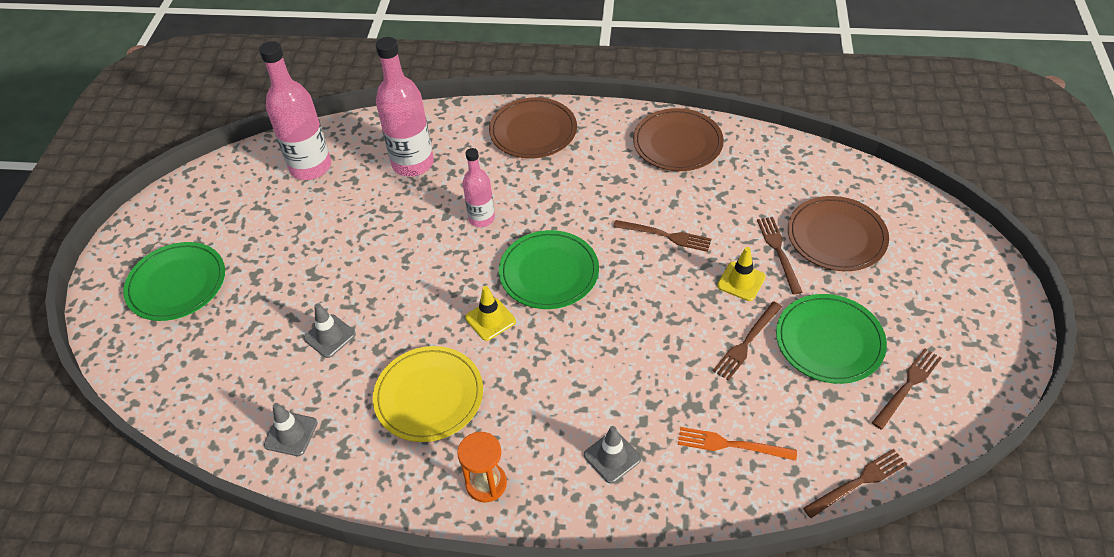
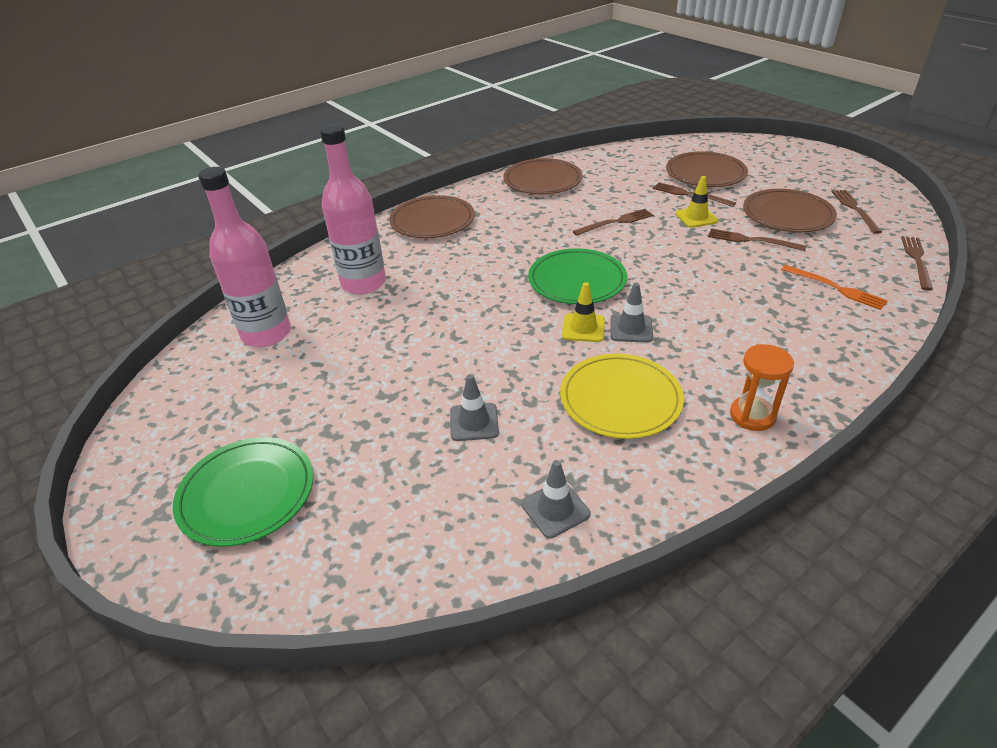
camera: 45 degrees left, 10 degrees down
pink bottle [463,148,495,227] -> none
grey traffic cone [584,426,641,484] -> grey traffic cone moved to [610,283,653,343]
orange fork [678,427,797,461] -> orange fork turned 105 degrees counterclockwise [781,265,888,310]
brown fork [713,301,782,381] -> brown fork turned 120 degrees clockwise [708,228,806,251]
green plate [776,294,887,384] -> brown plate [743,189,837,232]

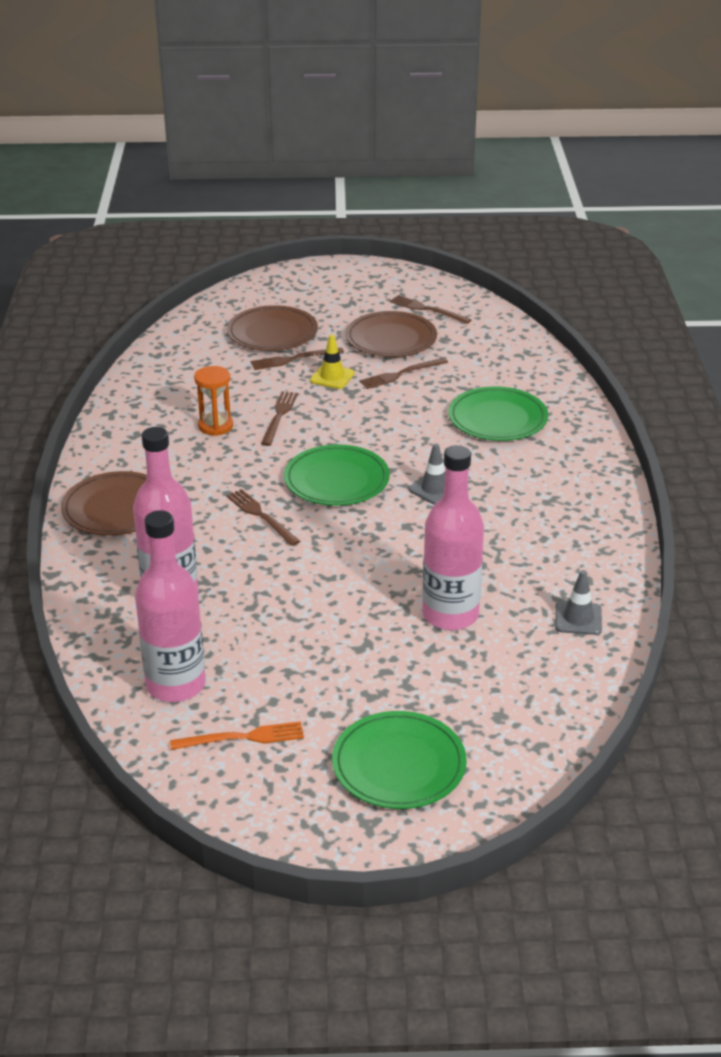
camera: 55 degrees left, 5 degrees down
grey traffic cone [450,374,499,441] -> pink bottle [422,445,484,630]
brown plate [503,158,582,194] -> none
yellow plate [560,354,684,439] -> none
yellow traffic cone [562,282,605,342] -> none
orange hourglass [730,344,794,431] -> orange hourglass moved to [194,366,233,436]
orange fork [781,265,888,310] -> orange fork moved to [170,721,304,750]
brown fork [901,236,933,291] -> brown fork moved to [226,489,300,546]
none -> green plate [448,387,548,441]

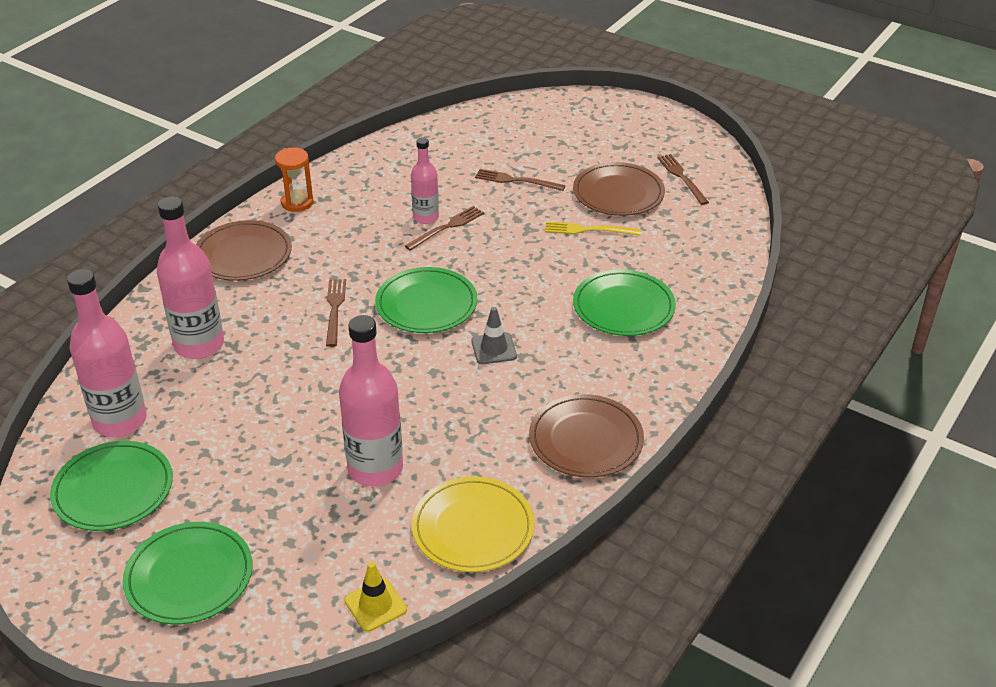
camera: 35 degrees right, 5 degrees up
orange fork [170,721,304,750] -> green plate [50,441,173,531]
orange hourglass [194,366,233,436] -> orange hourglass moved to [275,147,314,212]
brown plate [227,305,318,351] -> brown plate moved to [529,394,644,478]
yellow traffic cone [310,334,355,389] -> yellow traffic cone moved to [345,562,407,632]
brown fork [359,358,448,389] -> yellow fork [545,222,641,236]
grey traffic cone [555,570,602,635] -> yellow plate [412,476,535,572]
none -> pink bottle [411,137,439,224]

